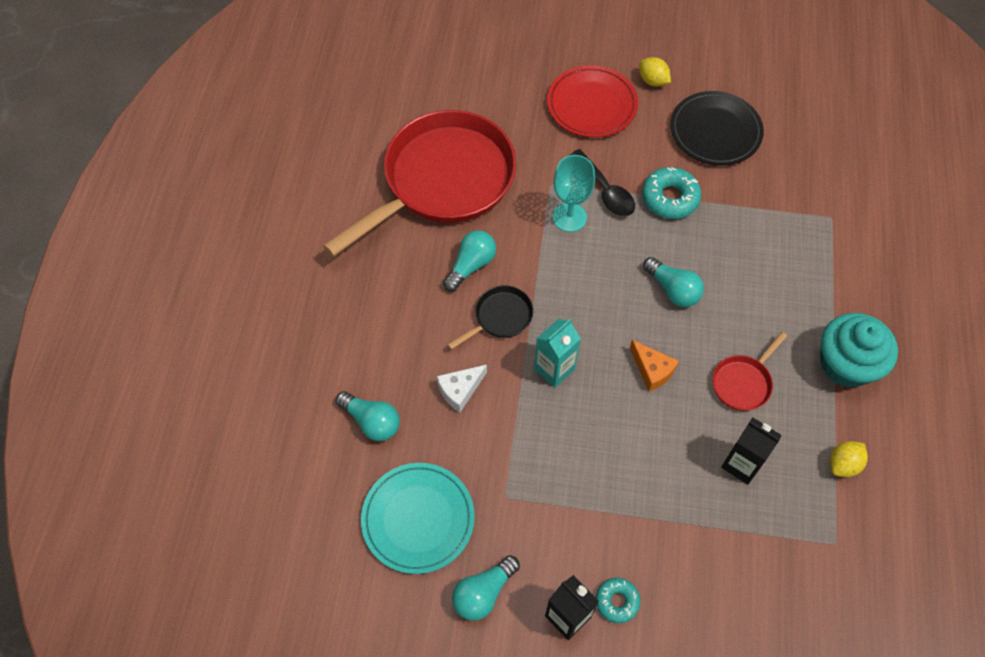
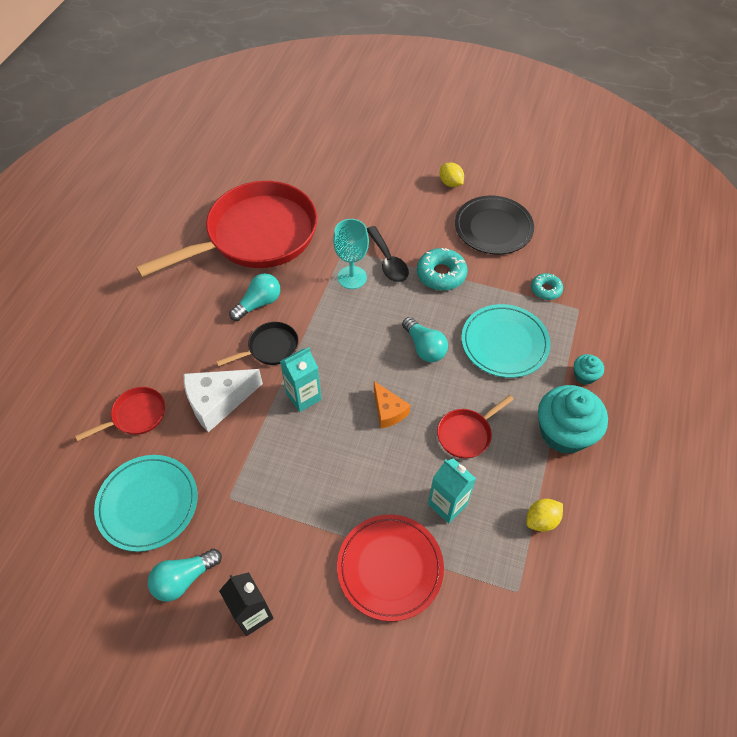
camera: 10 degrees right, 5 degrees down
turquoise light bulb [336,391,400,441] -> red pan [75,387,165,441]
white cheese [437,365,487,413] -> white cheese [184,369,263,432], size x1.65
red plate [547,65,638,138] -> red plate moved to [337,514,444,622]
turquoise donut [596,578,640,623] -> turquoise donut moved to [531,273,563,300]
black carton [721,417,782,485] -> turquoise carton [428,458,476,523]
none -> turquoise plate [461,304,551,378]
none -> turquoise cupcake [574,354,604,385]

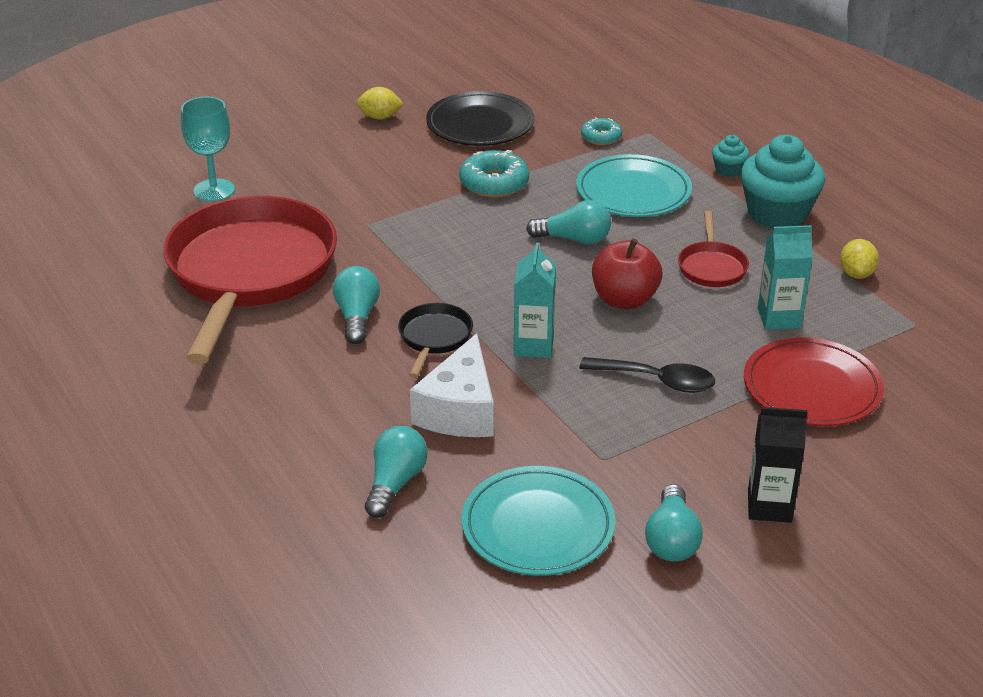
camera: 50 degrees left, 20 degrees down
red pan [75,387,165,441] -> turquoise light bulb [365,426,427,518]
turquoise goblet [333,219,369,289] -> turquoise goblet moved to [181,97,235,202]
black spoon [367,226,409,282] -> black spoon moved to [579,357,715,393]
orange cheese [374,381,410,429] -> red apple [592,238,662,309]

